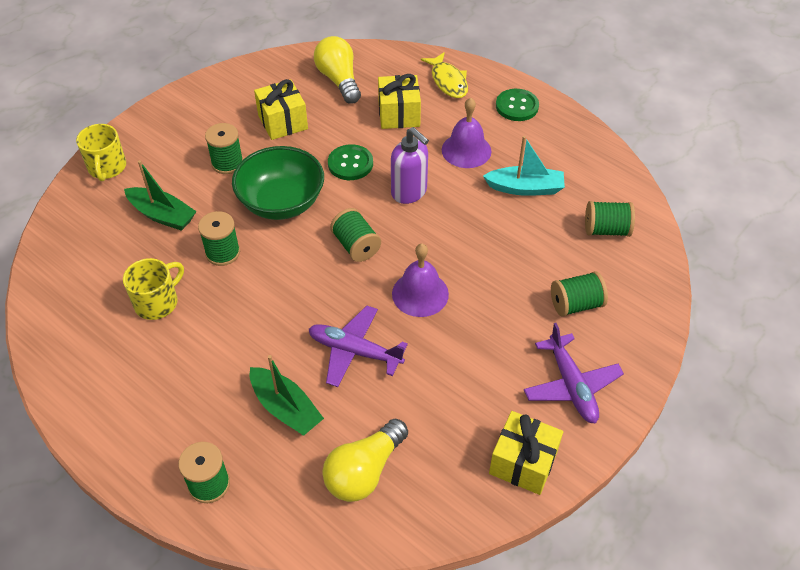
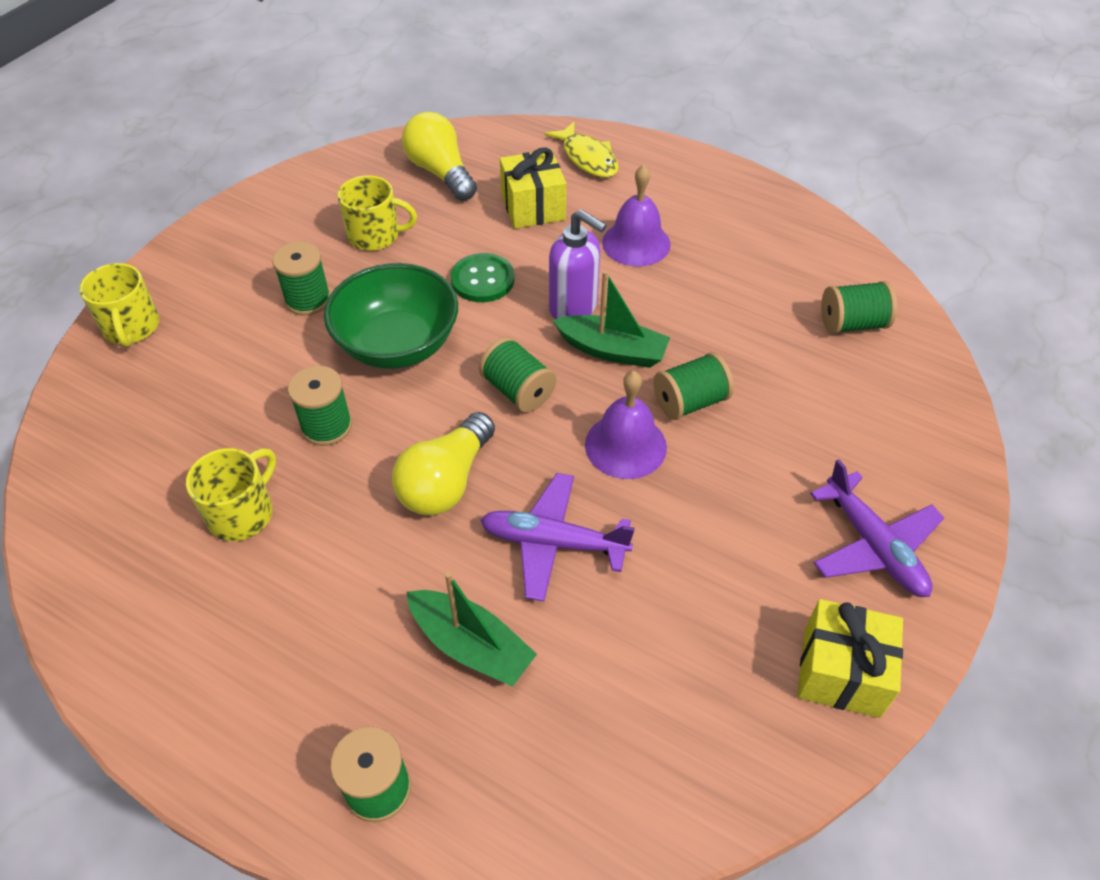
camera: 10 degrees left, 0 degrees up
green boat [124,160,197,231] -> green boat moved to [553,271,670,368]
yellow gift [254,79,308,140] -> yellow mug [337,175,417,251]
yellow light bulb [323,419,408,502] -> yellow light bulb moved to [392,412,495,515]
turquoise boat [483,136,565,196] -> none
green button [496,89,539,121] -> none
green spool [551,271,608,317] -> green spool moved to [653,352,734,420]

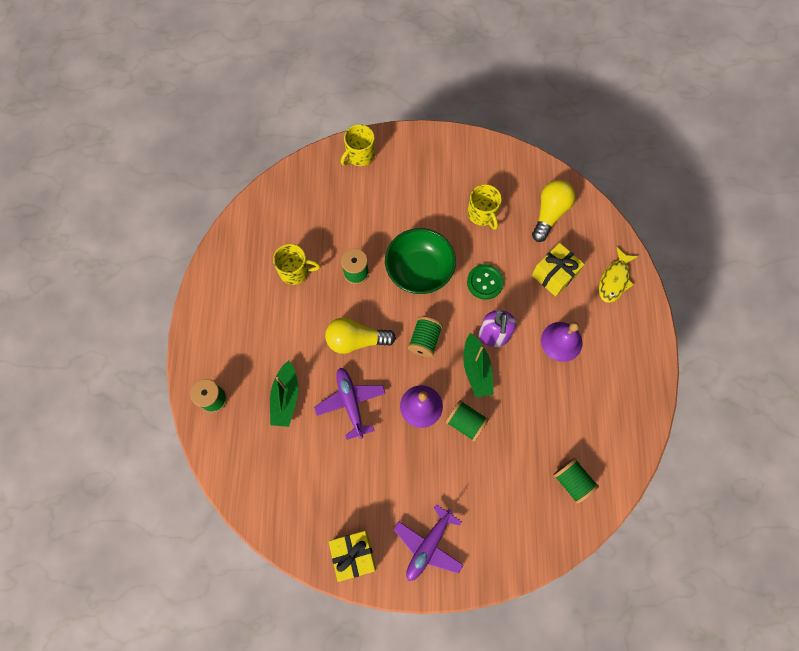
camera: 60 degrees right, 20 degrees up
green spool [272,241,331,316] -> none

